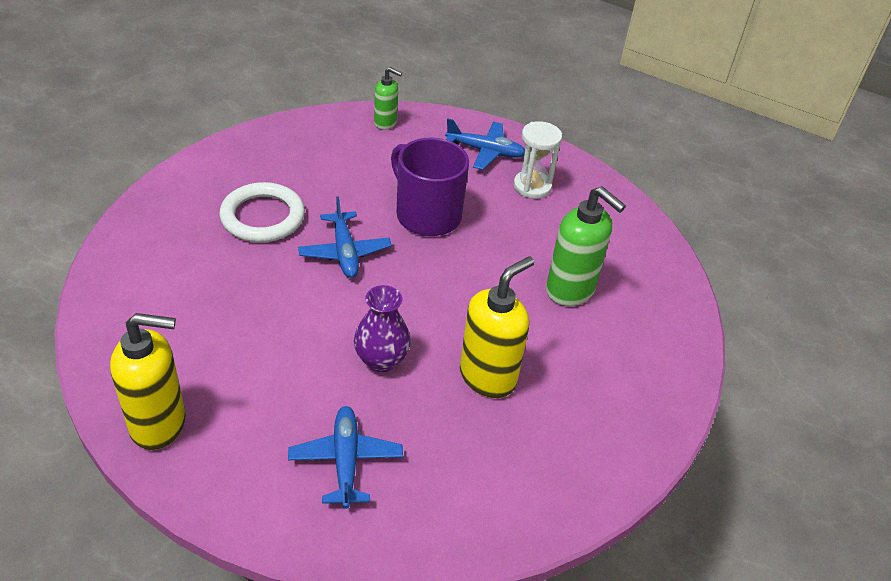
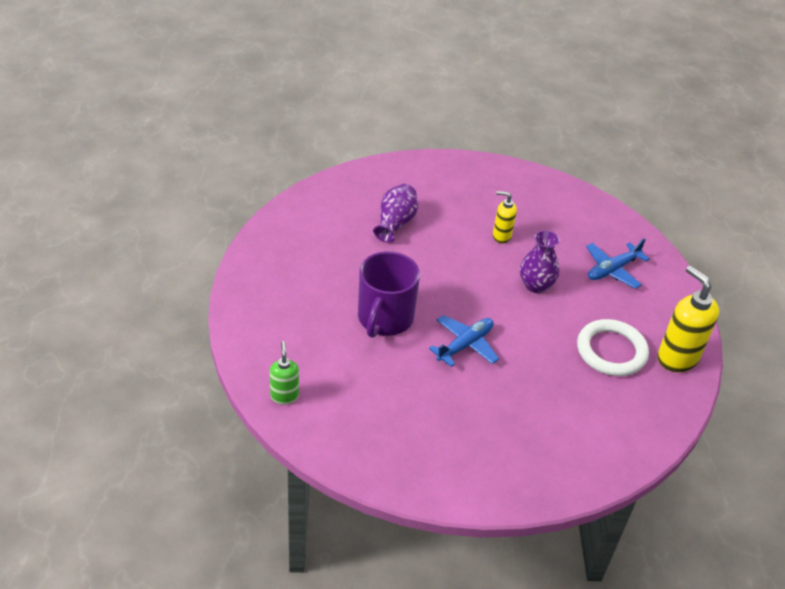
camera: 120 degrees left, 0 degrees up
white ring [219,182,305,243] -> white ring moved to [577,319,649,376]
blue plane [445,118,525,170] -> none
yellow soap dispenser [460,256,534,398] -> yellow soap dispenser [493,191,517,244], size x0.57
white hourglass [514,121,562,199] -> none
green soap dispenser [546,186,626,306] -> purple vase [373,184,418,243]

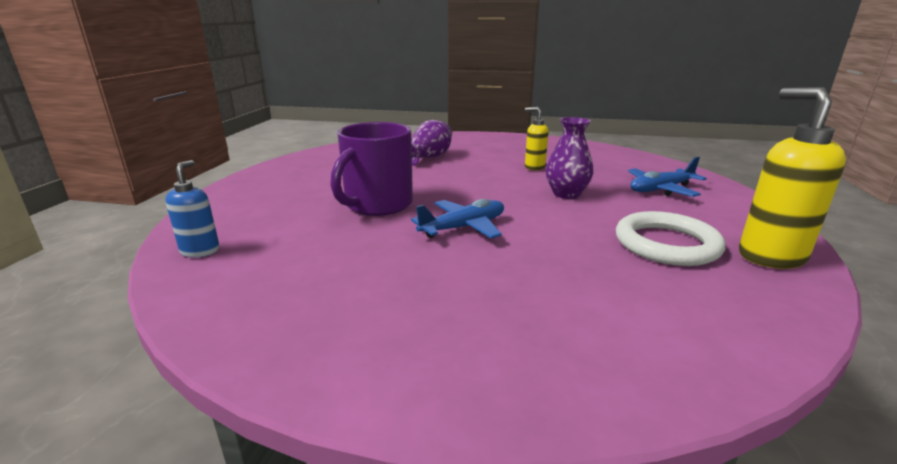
camera: 15 degrees right, 20 degrees down
green soap dispenser [270,341,299,404] -> blue soap dispenser [165,160,220,257]

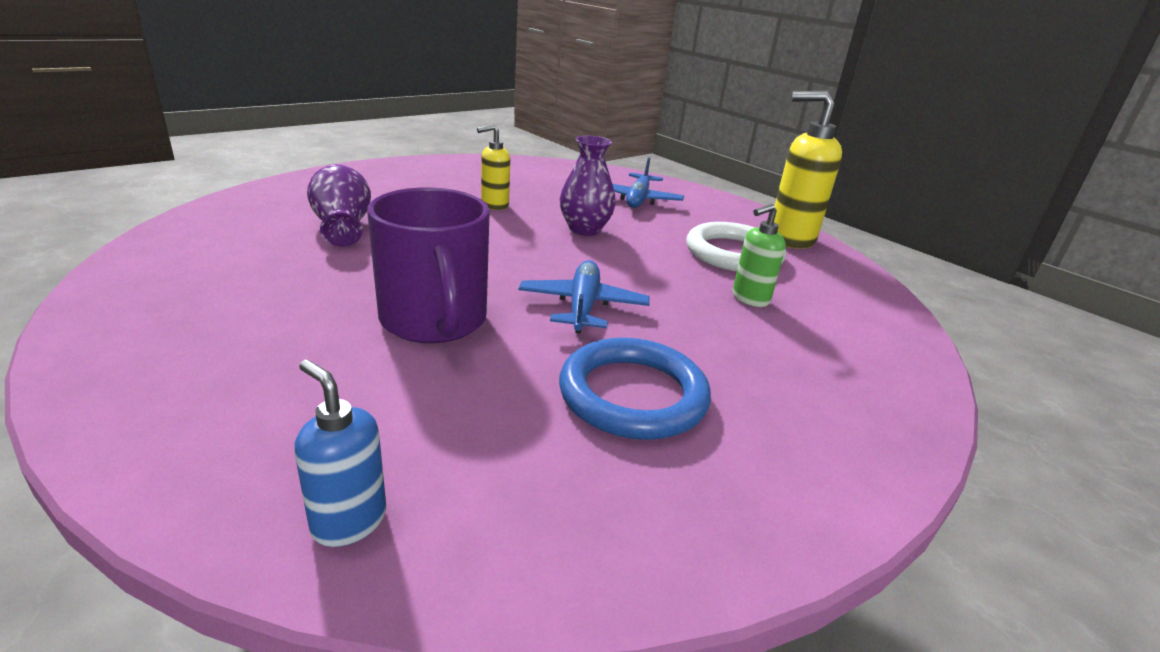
camera: 55 degrees left, 5 degrees up
none -> blue ring [559,338,711,440]
none -> green soap dispenser [733,204,786,307]

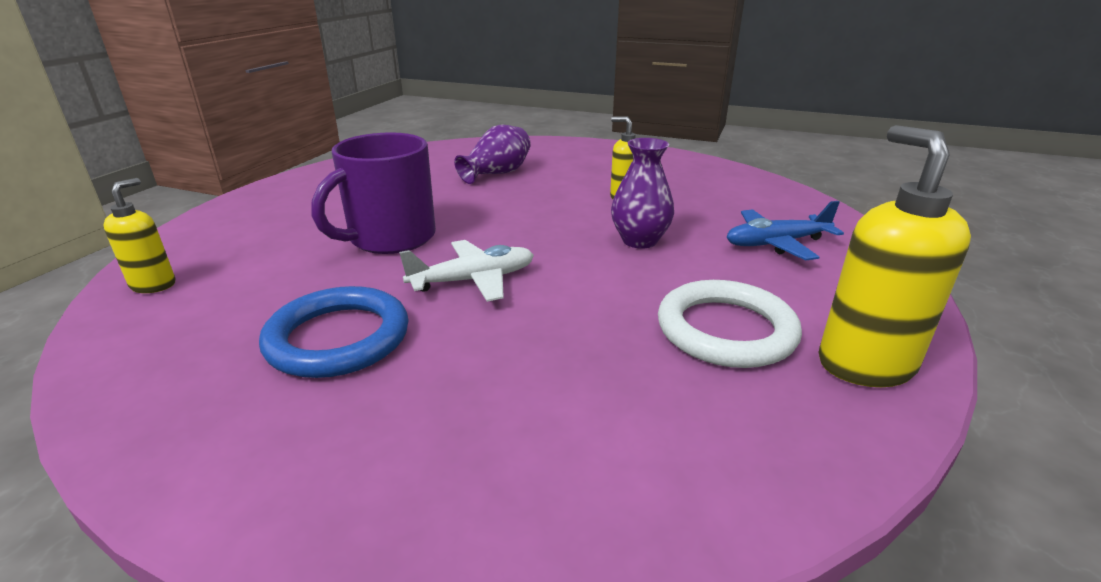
camera: 65 degrees right, 0 degrees up
blue soap dispenser [294,360,386,547] -> yellow soap dispenser [103,178,176,293]
blue plane [519,260,650,334] -> white plane [399,240,534,302]
green soap dispenser [733,204,786,307] -> none

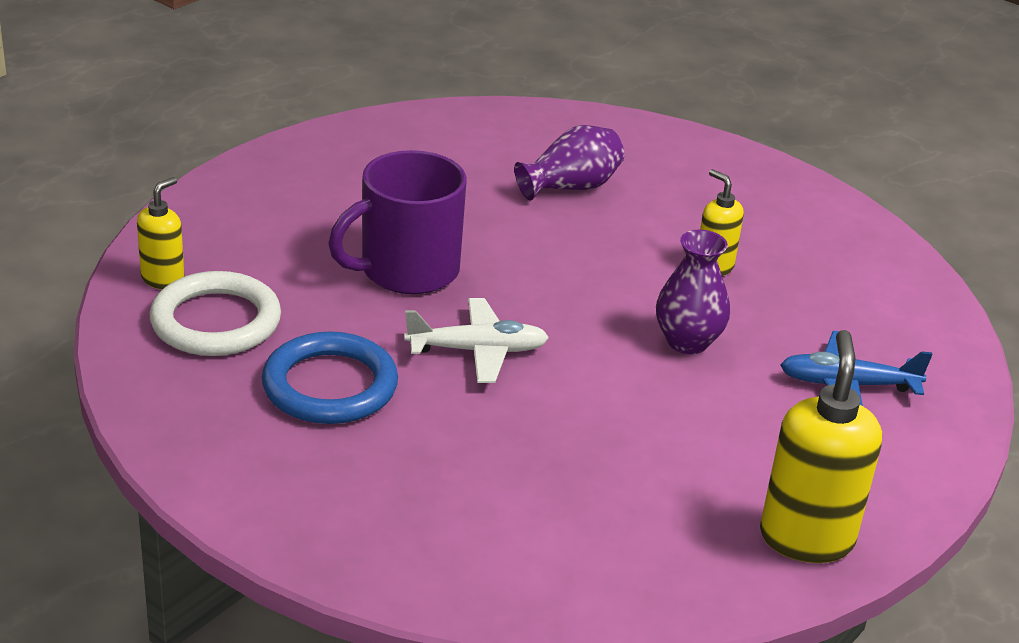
camera: 15 degrees right, 5 degrees up
white ring [658,280,802,368] -> white ring moved to [150,271,281,356]

